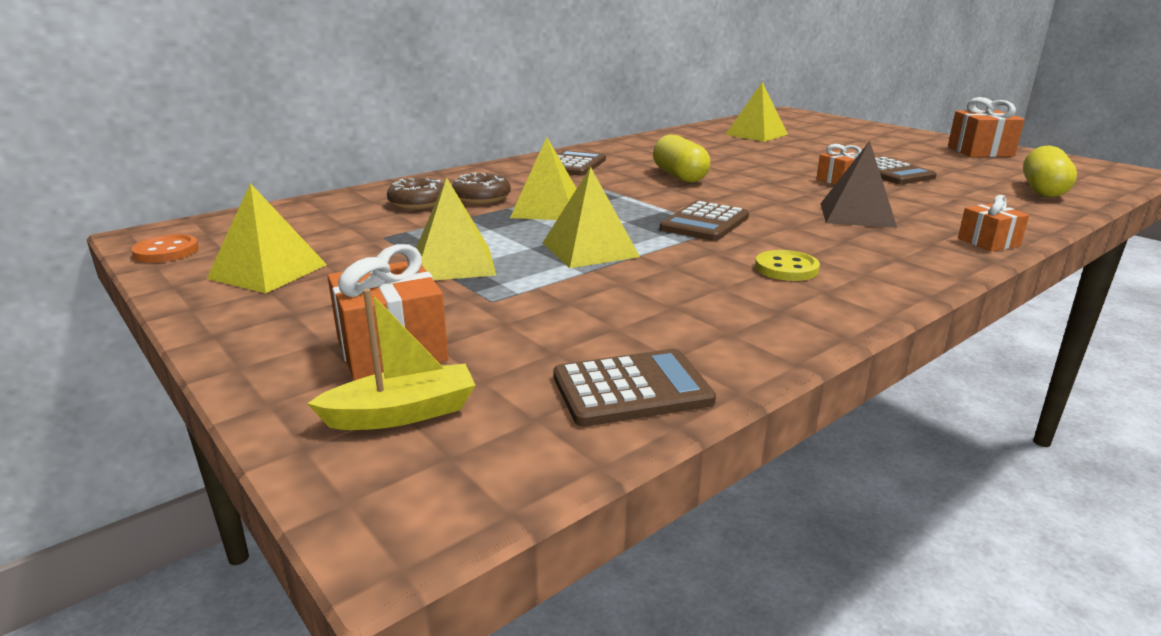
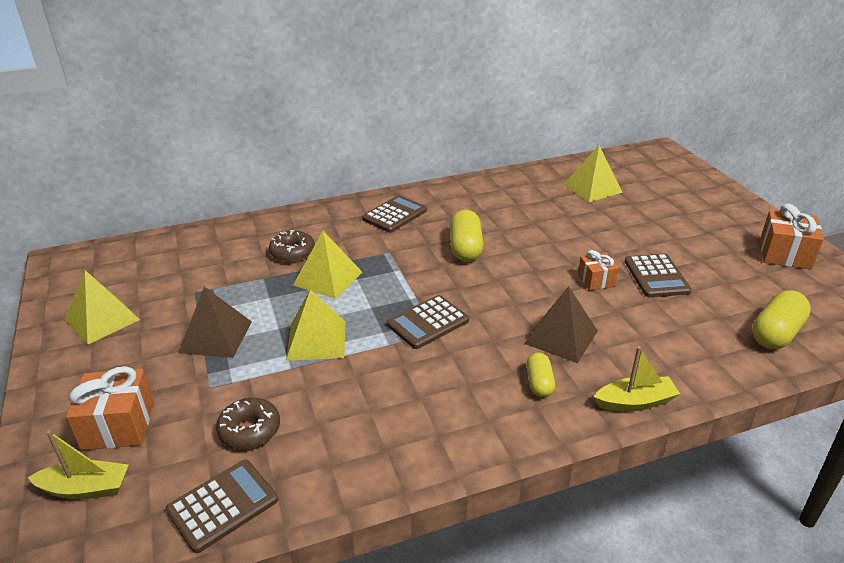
camera: 20 degrees right, 10 degrees up
orange button [131,234,199,263] -> none
brown donut [387,178,444,209] -> brown donut moved to [216,398,280,449]
yellow pyramid [416,177,497,280] -> brown pyramid [179,287,252,358]
brown calculator [553,349,716,427] -> brown calculator turned 45 degrees counterclockwise [166,460,278,553]
yellow button [755,250,820,281] -> none
orange gift [958,195,1029,251] -> yellow boat [594,346,680,412]
none -> yellow capsule [526,352,555,397]

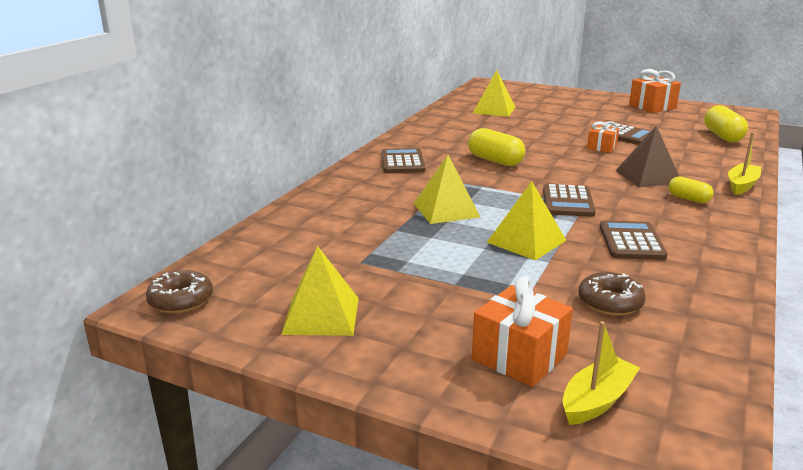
camera: 45 degrees left, 10 degrees down
brown calculator [166,460,278,553] -> brown calculator moved to [600,220,667,260]
brown pyramid [179,287,252,358] -> none
brown donut [269,230,315,262] -> brown donut moved to [146,270,213,314]

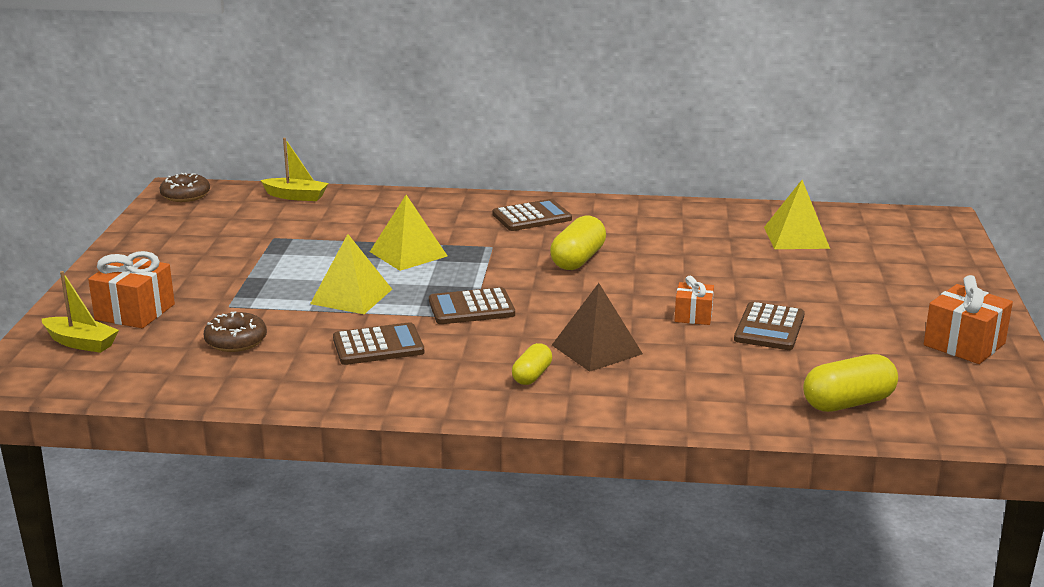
camera: 70 degrees right, 0 degrees up
yellow pyramid [281,246,359,336] -> none
yellow boat [728,132,761,195] -> yellow boat moved to [260,138,329,201]

